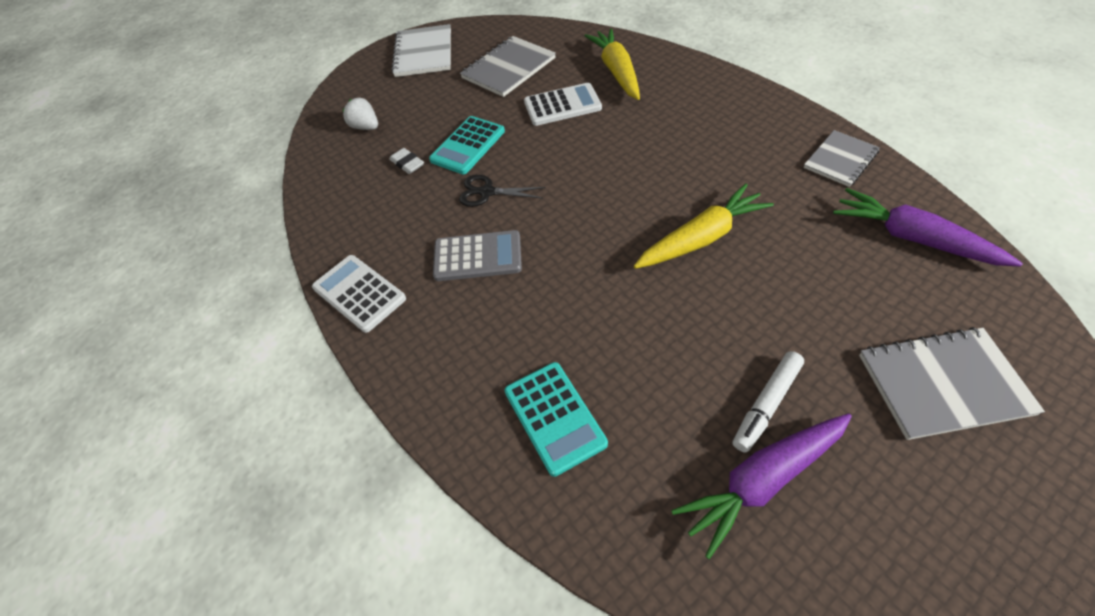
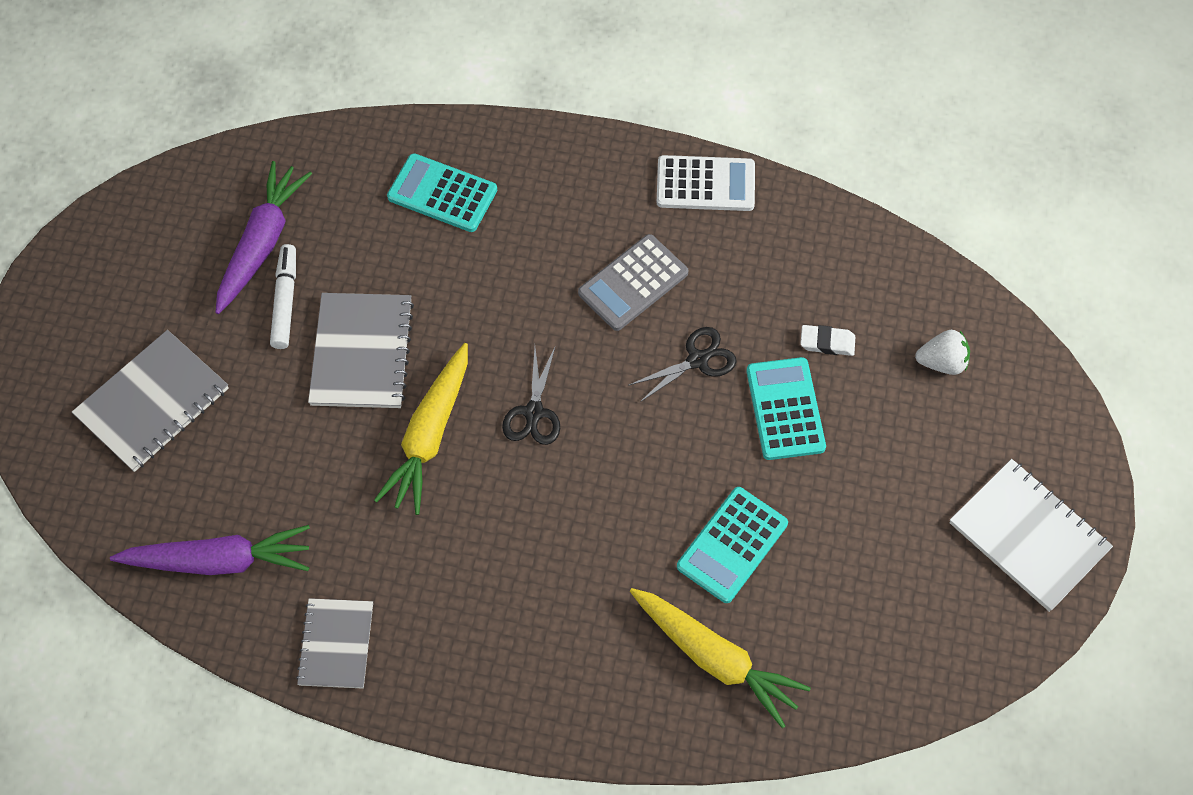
camera: 135 degrees right, 10 degrees up
grey notebook [460,36,556,97] -> grey notebook moved to [308,293,414,408]
white calculator [524,83,602,126] -> turquoise calculator [677,487,788,603]
none -> black scissors [502,345,560,445]

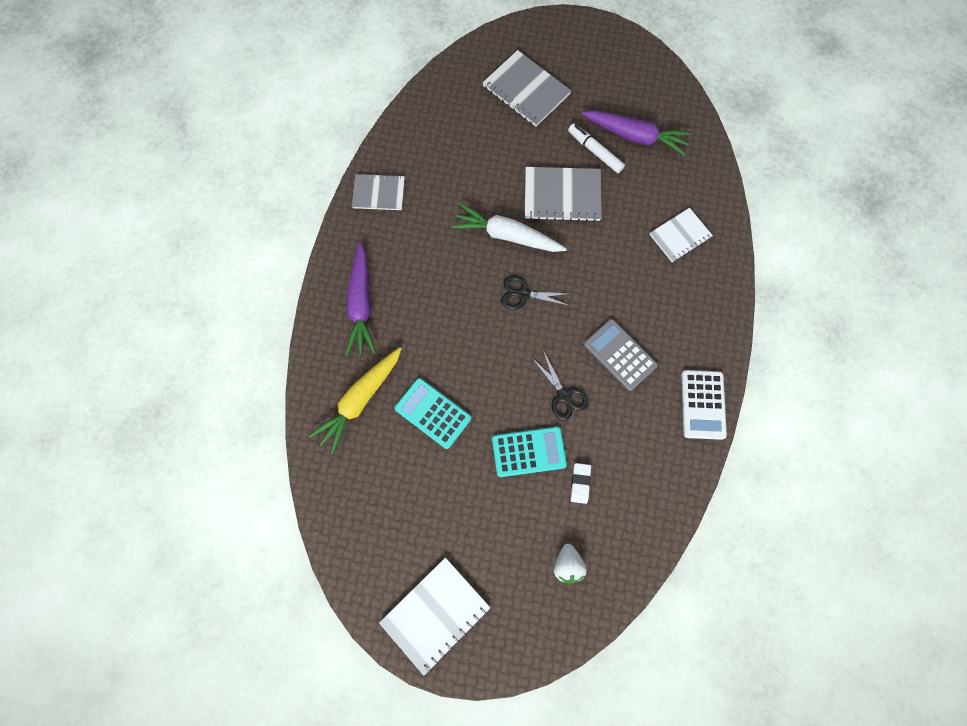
camera: 90 degrees right, 10 degrees up
purple carrot [110,525,310,575] -> purple carrot moved to [346,242,376,356]
white marker [270,244,296,349] -> white marker turned 135 degrees counterclockwise [568,123,625,173]
yellow carrot [374,343,468,515] -> white carrot [451,203,567,252]
turquoise calculator [387,153,497,232] -> white notebook [649,208,713,262]

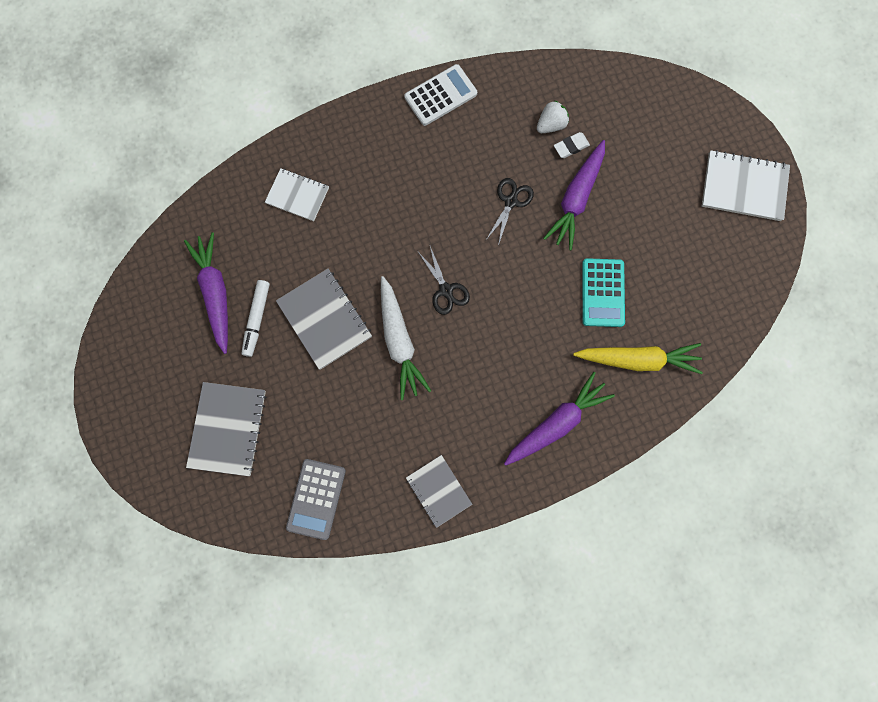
camera: 125 degrees left, 5 degrees up
turquoise calculator [492,427,567,477] -> purple carrot [543,140,605,250]
white strawberry [554,544,587,584] -> white strawberry moved to [537,100,569,133]
grey calculator [584,319,658,391] -> grey calculator moved to [286,459,346,540]

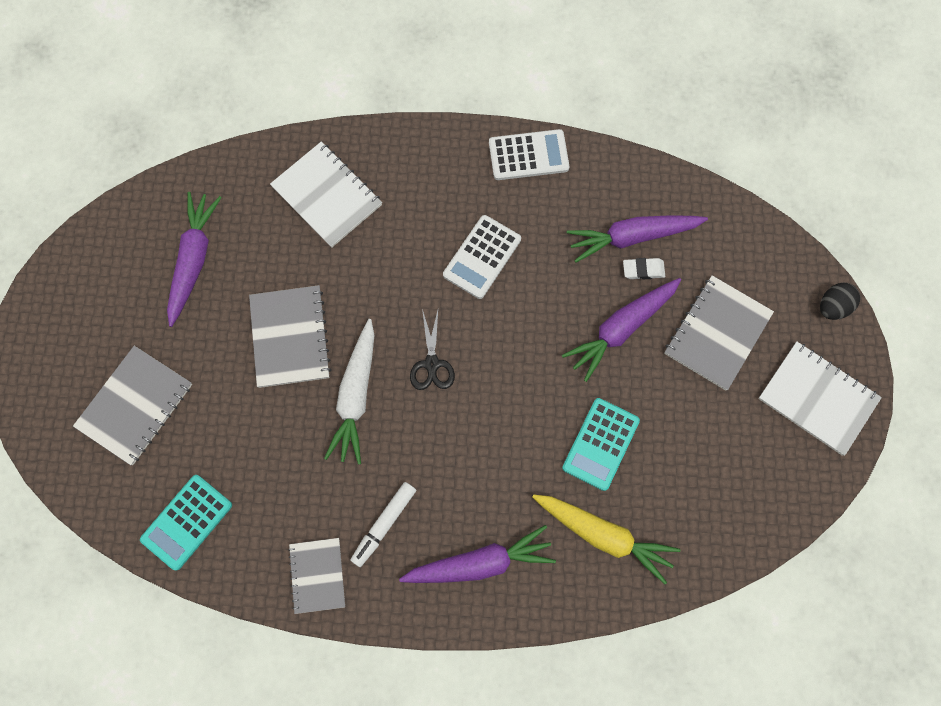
camera: 25 degrees right, 5 degrees down
white marker [241,280,270,357] -> white marker moved to [351,482,416,567]
white notebook [265,168,329,221] -> white notebook [270,142,382,248], size x1.52
grey calculator [286,459,346,540] -> turquoise calculator [140,475,232,570]
black scissors [486,178,534,246] -> none
white strawberry [537,100,569,133] -> purple carrot [567,216,708,263]
none -> white calculator [443,215,521,299]
none -> grey notebook [664,275,774,391]
none -> black egg [820,283,860,320]

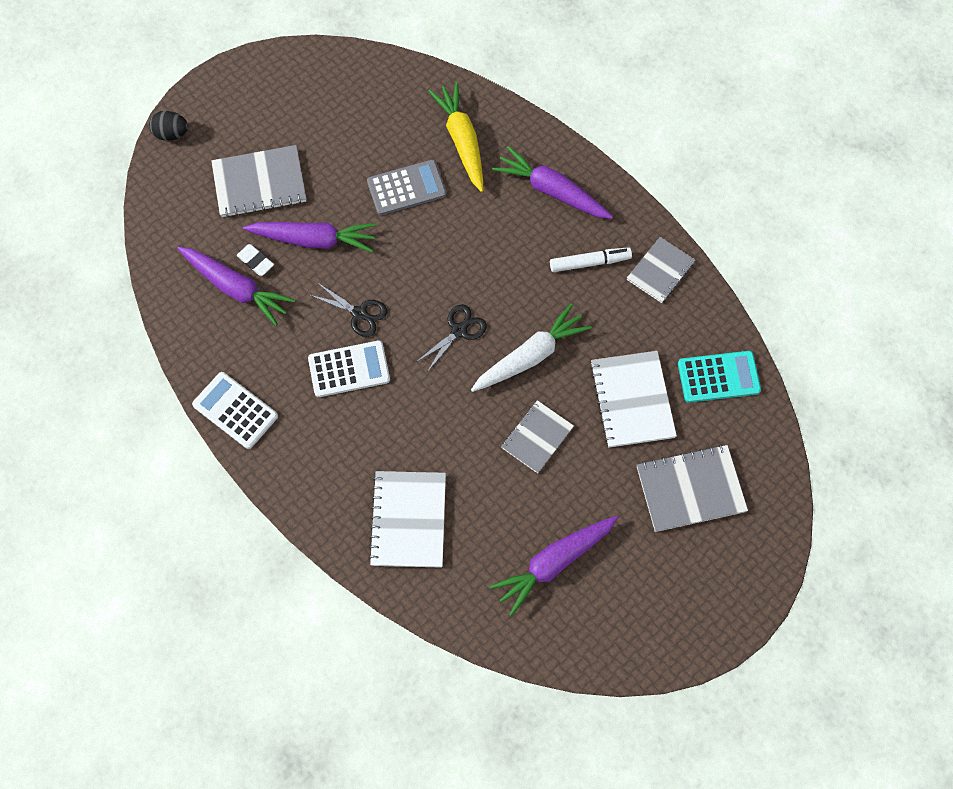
camera: 135 degrees left, 5 degrees down
grey notebook [249,285,331,388] -> grey notebook [501,400,574,473], size x0.66
turquoise calculator [562,398,640,491] -> grey calculator [367,160,446,215]
white notebook [758,342,882,456] -> white notebook moved to [590,351,677,448]
none -> black scissors [310,282,387,337]

